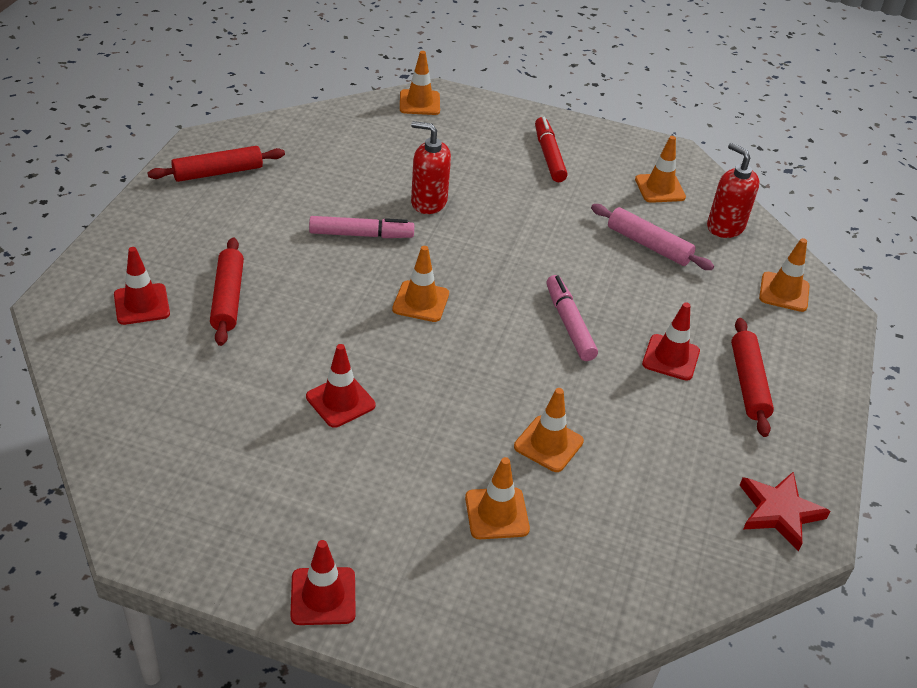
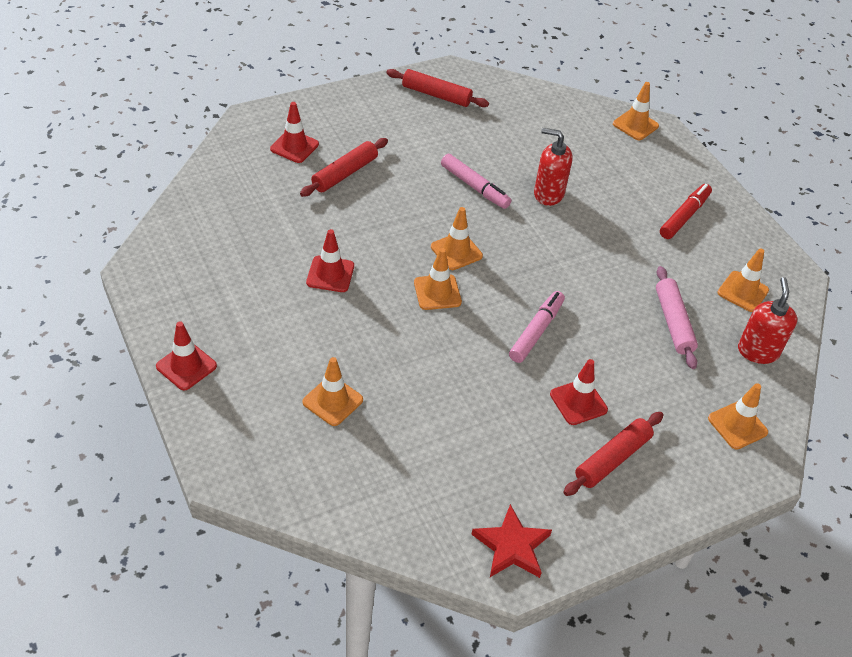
camera: 45 degrees right, 5 degrees up
red soap dispenser [411,121,451,214] -> red soap dispenser turned 45 degrees counterclockwise [534,128,573,206]
orange traffic cone [514,388,584,472] -> orange traffic cone moved to [414,248,462,310]

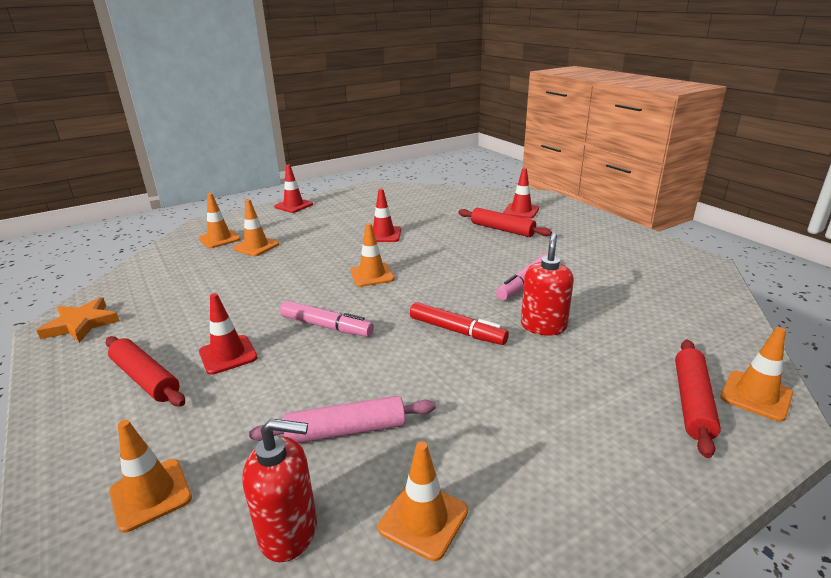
camera: 90 degrees right, 20 degrees down
red rolling pin [386,69,489,107] -> red rolling pin moved to [675,340,721,458]
orange traffic cone [431,207,483,270] -> orange traffic cone moved to [199,193,241,248]
red star [471,504,552,578] -> orange star [37,297,120,343]
red marker [660,184,712,239] -> red marker moved to [410,302,509,345]

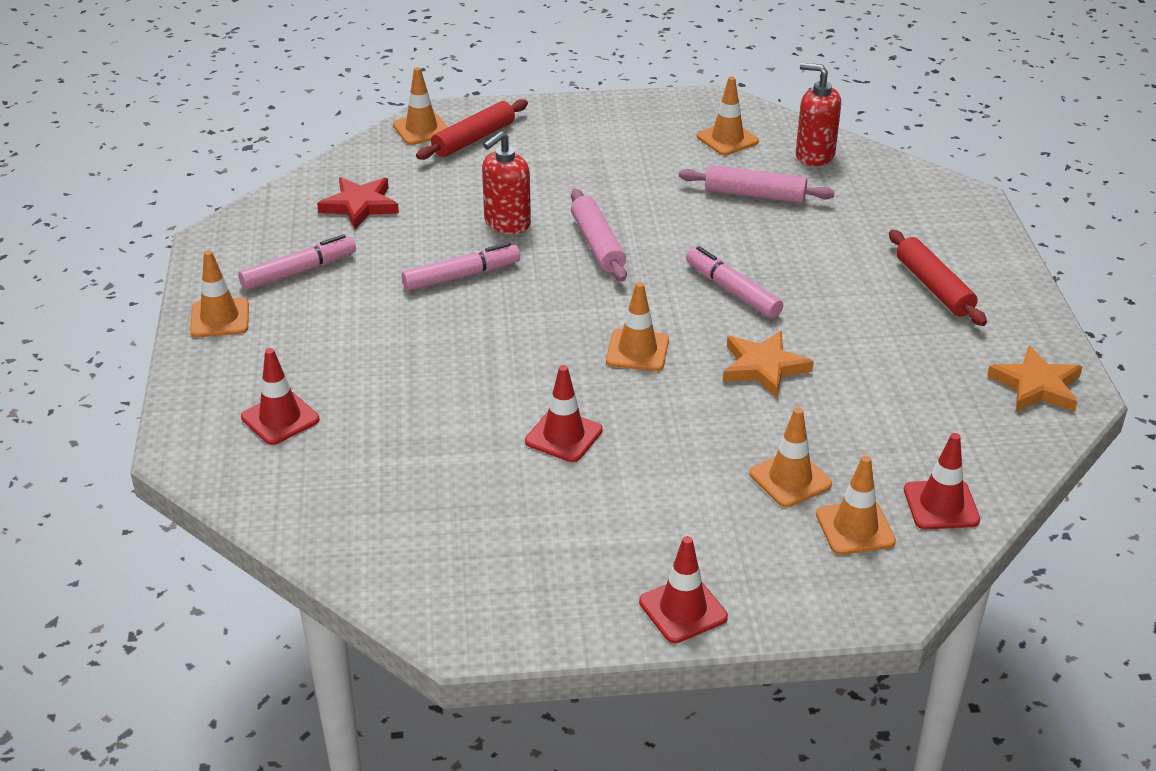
camera: 155 degrees left, 10 degrees up
orange traffic cone [110,420,192,533] -> orange traffic cone moved to [190,250,249,337]
red traffic cone [199,293,258,375] -> red traffic cone moved to [904,433,980,530]
red marker [410,302,509,345] -> pink rolling pin [571,189,627,282]
red rolling pin [458,208,552,237] -> none
none -> pink marker [238,234,356,290]
none -> red star [317,177,399,229]
none -> orange star [723,331,814,398]

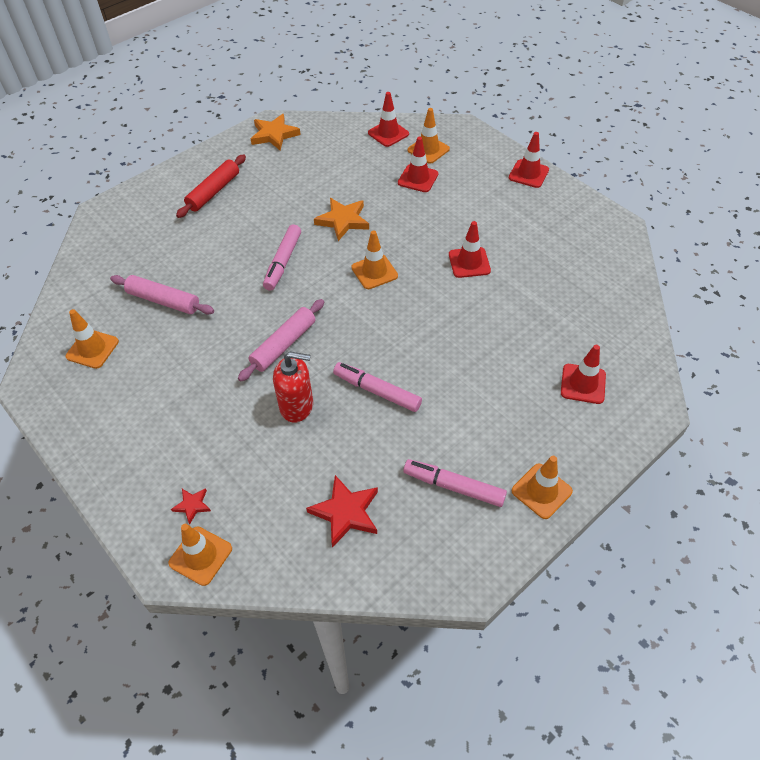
camera: 125 degrees left, 15 degrees up
red rolling pin [416,99,528,160] -> red star [171,488,211,524]
pink rolling pin [679,165,835,203] -> pink rolling pin turned 45 degrees counterclockwise [110,275,214,315]
orange traffic cone [749,407,832,507] -> red traffic cone [398,137,438,192]
red soap dispenser [796,63,841,166] -> none

